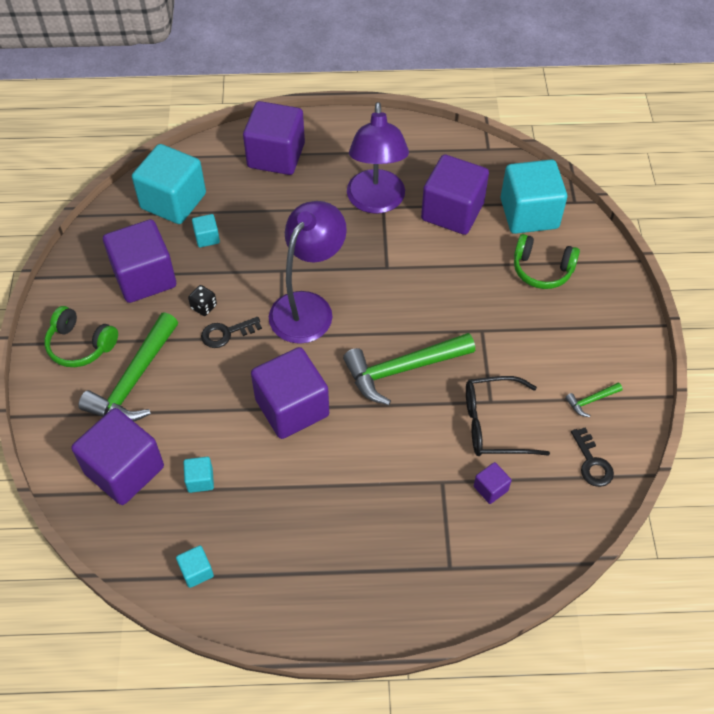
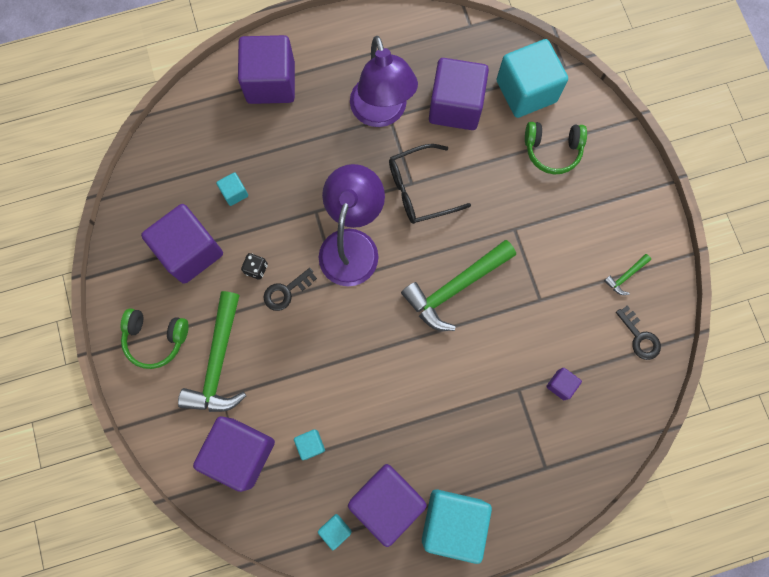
camera: 15 degrees left, 20 degrees up
turquoise cube [132,144,206,224] -> turquoise cube moved to [422,489,492,564]
purple cube [251,347,329,439] -> purple cube moved to [348,464,427,547]
black glasses [466,376,550,456] -> black glasses moved to [389,144,471,224]

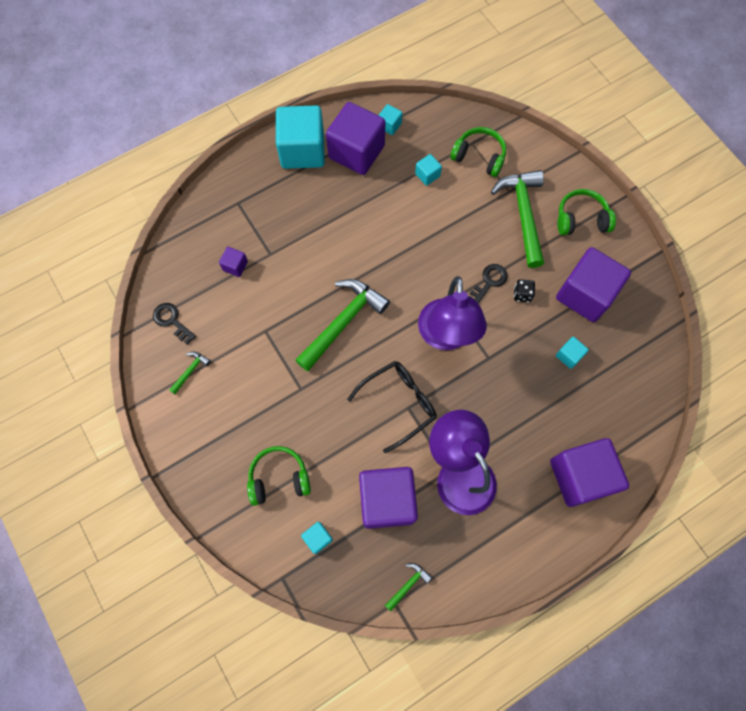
camera: 165 degrees right, 5 degrees down
purple cube [193,416,275,492] -> green headphones [450,127,506,177]
turquoise cube [497,39,568,118] -> turquoise cube [301,522,333,554], size x0.43
none -> green hammer [385,563,432,612]

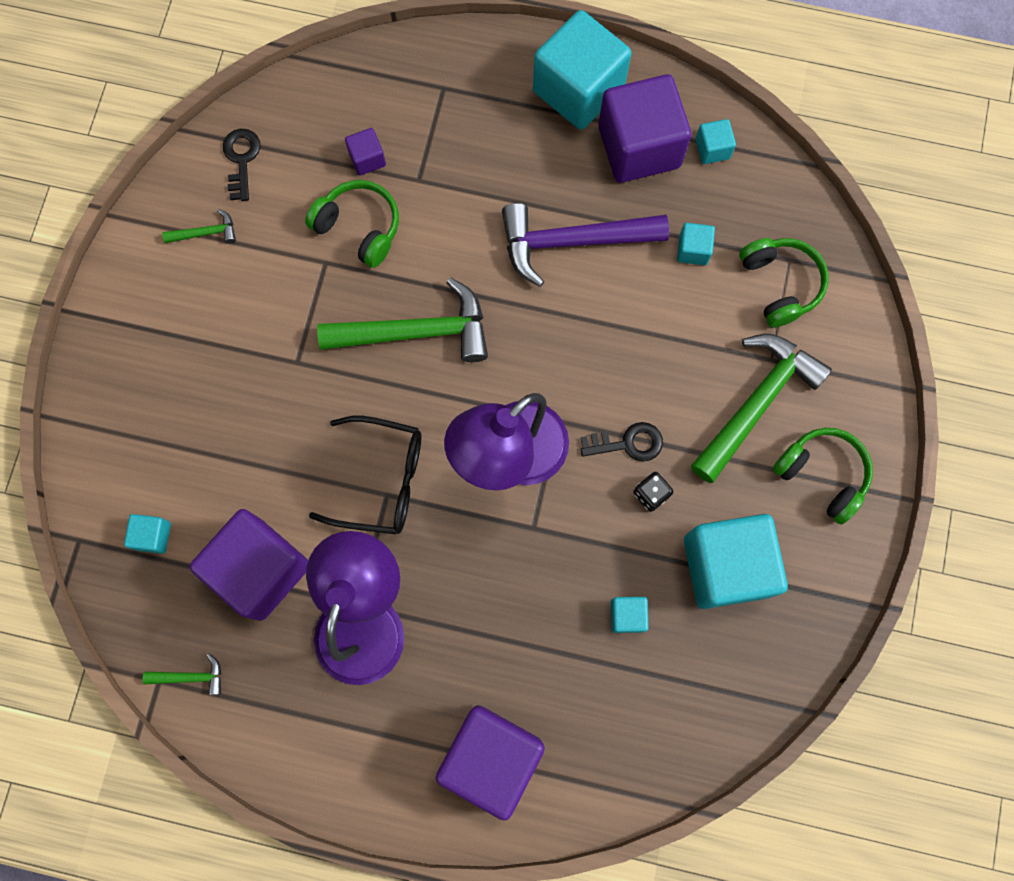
camera: 45 degrees right, 5 degrees up
green headphones [247,446,311,506] -> green headphones moved to [305,180,399,268]
purple cube [556,247,631,322] -> turquoise cube [684,514,788,609]
none -> purple hammer [502,203,669,287]

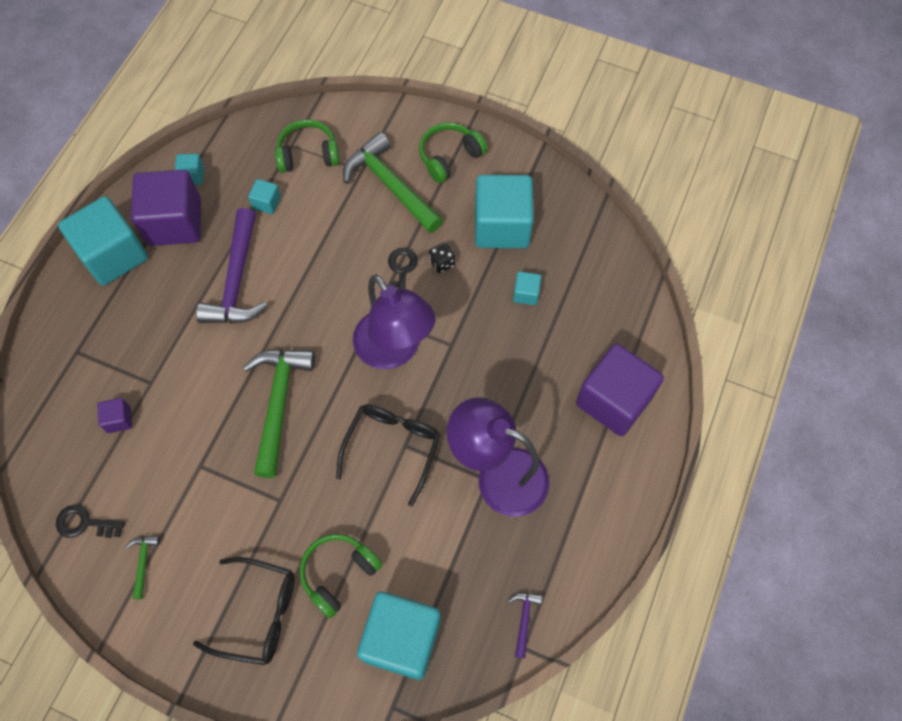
camera: 80 degrees left, 10 degrees down
turquoise cube [124,514,171,554] -> turquoise cube [357,591,441,680], size x2.30
green hammer [142,653,221,695] -> purple hammer [508,592,542,658]
purple cube [190,509,308,621] -> none
green headphones [305,180,399,268] -> green headphones moved to [299,534,382,618]
none -> black glasses [193,557,295,665]

